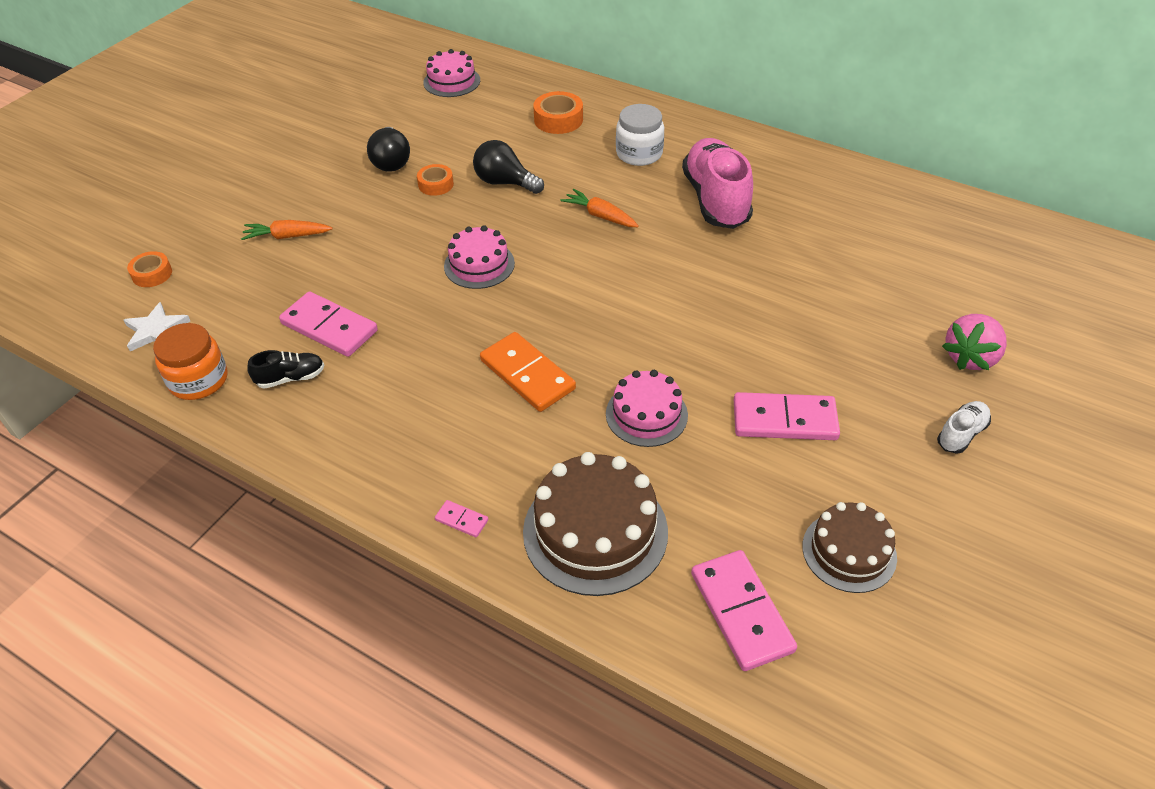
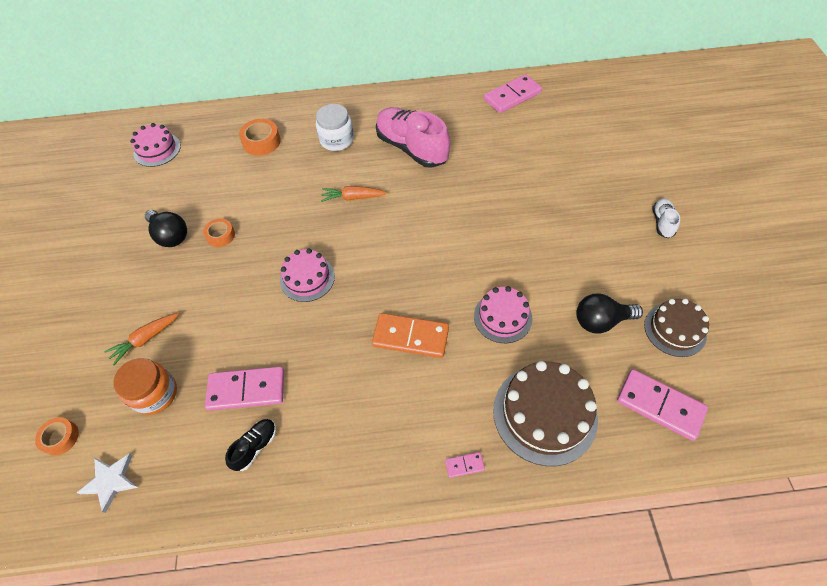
camera: 35 degrees left, 10 degrees up
orange jar [153,323,228,400] -> orange jar moved to [113,358,177,415]
black light bulb [473,140,544,194] -> black light bulb moved to [576,293,643,333]
pink domino [734,392,840,440] -> pink domino moved to [484,74,542,113]
pink strawberry [942,314,1007,370] -> none

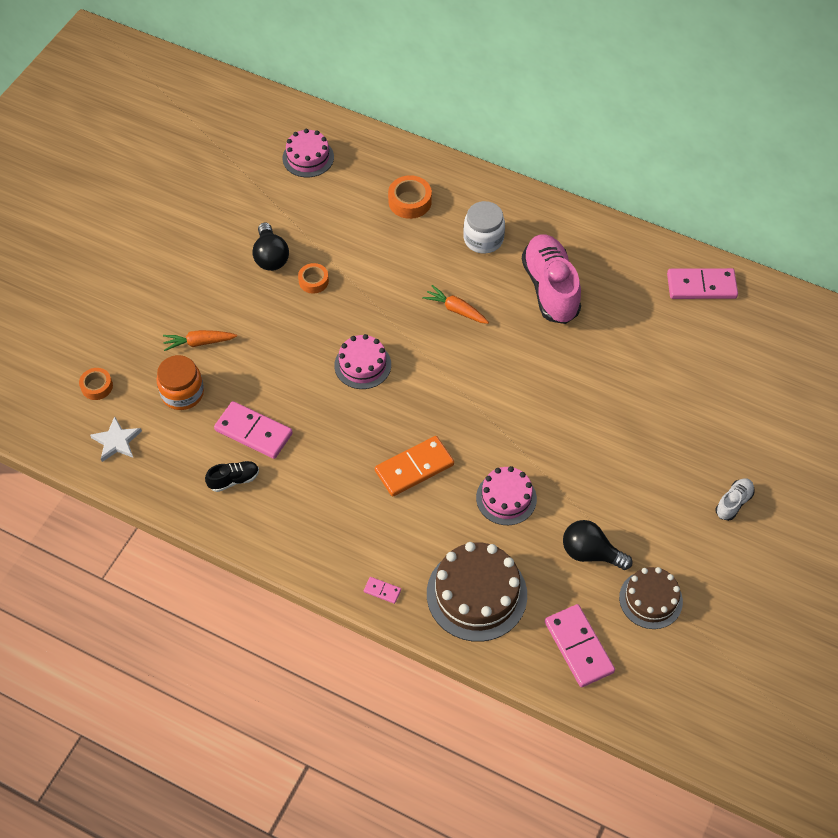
camera: 30 degrees right, 0 degrees up
orange domino [372,313,449,358] -> orange domino turned 75 degrees counterclockwise [375,436,454,497]

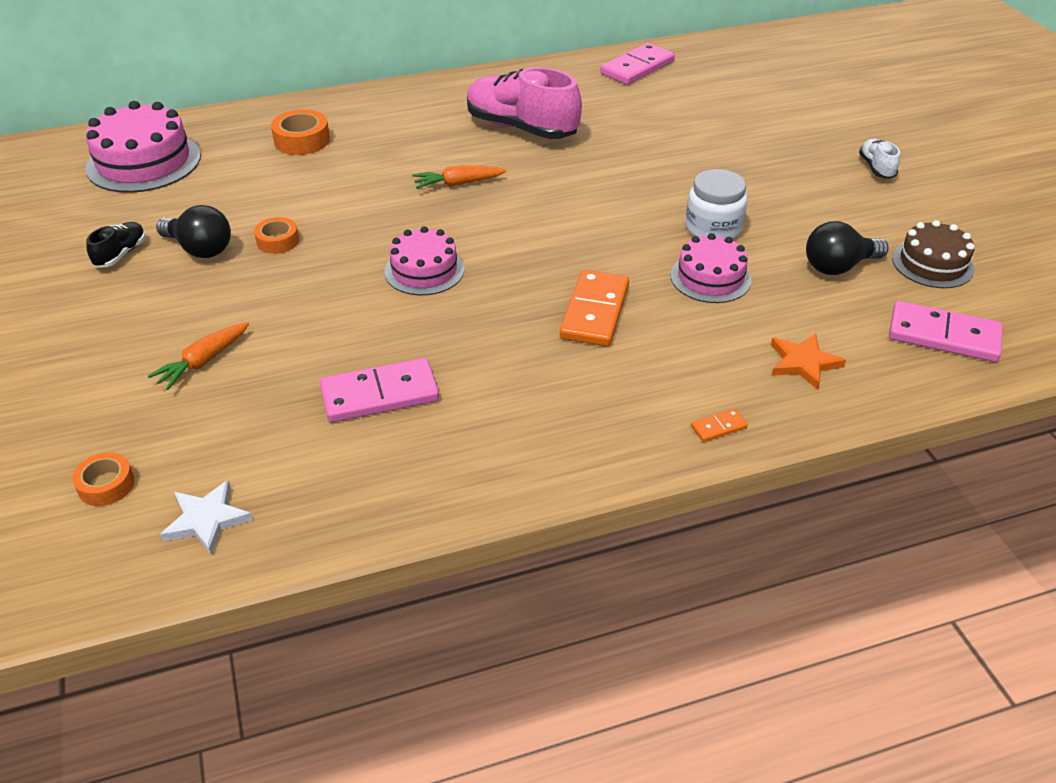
camera: 45 degrees left, 15 degrees down
orange jar [156,355,204,410] -> none
black shoe [205,461,259,492] -> black shoe moved to [86,222,146,268]
pink cake [282,129,334,177] -> pink cake [85,101,201,193], size x1.60
pink domino [364,577,401,604] -> orange domino [691,408,748,442]
brown cake [427,542,527,642] -> orange star [771,333,846,390]
white jar [463,201,505,253] -> white jar moved to [686,169,747,239]

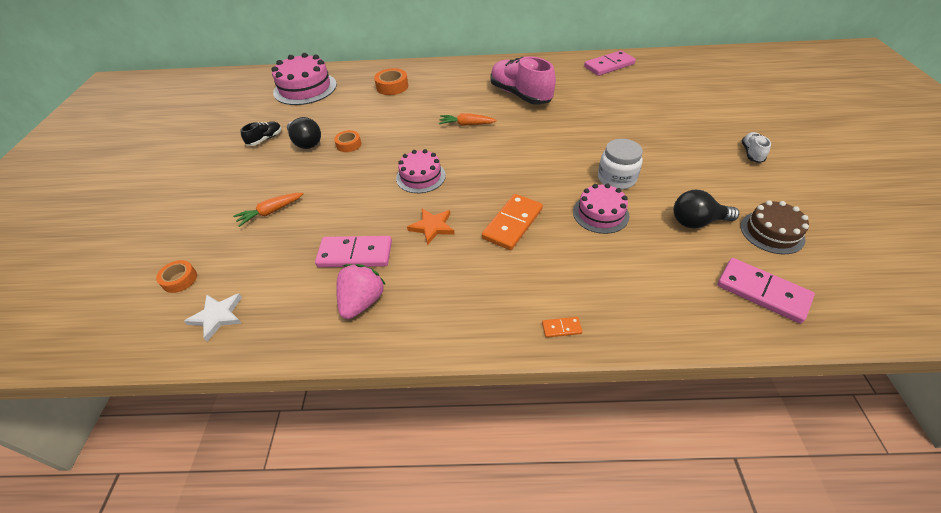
camera: 20 degrees right, 5 degrees up
orange star [771,333,846,390] -> orange star moved to [407,208,455,245]
none -> pink strawberry [336,264,386,319]

